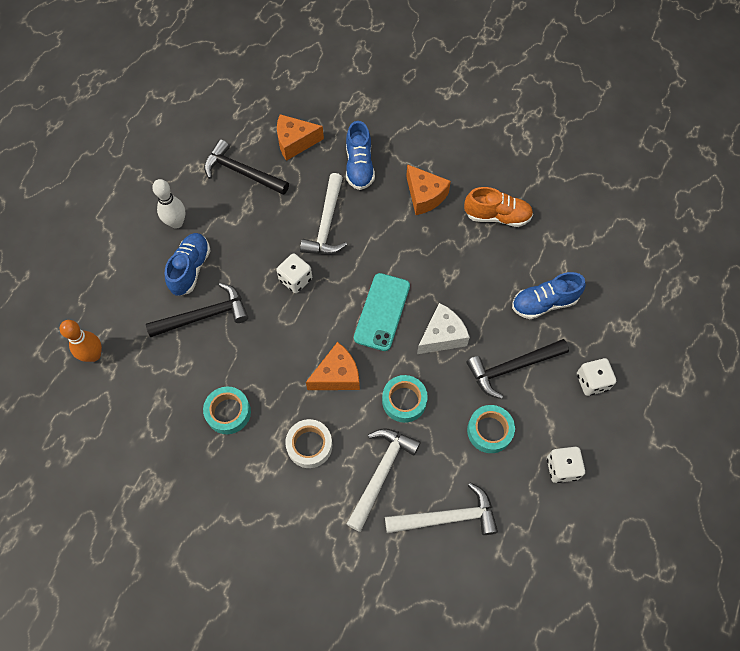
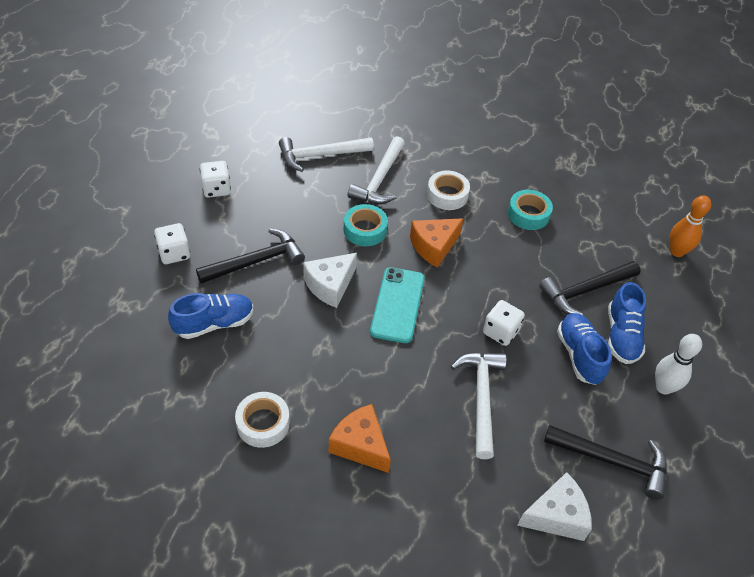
camera: 170 degrees right, 15 degrees down
orange cheese [277,114,324,161] -> white cheese [517,472,592,541]
blue shoe [346,121,375,190] -> blue shoe moved to [557,313,611,385]
orange shoe [464,187,533,227] -> white tape [235,392,290,448]
turquoise tape [467,405,515,453] -> none

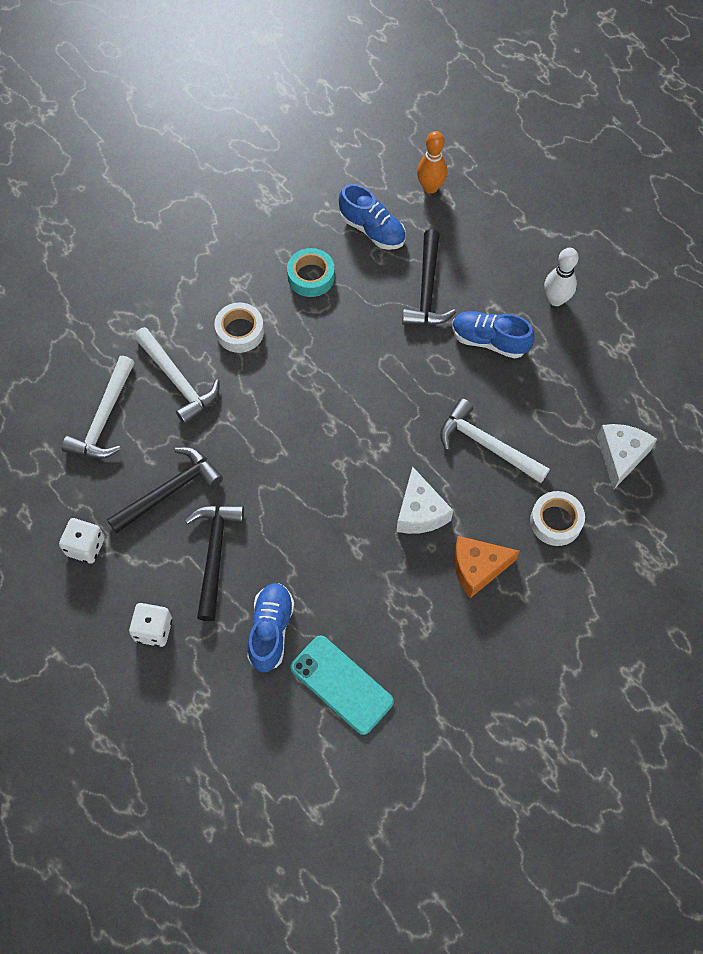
camera: 55 degrees left, 15 degrees up
white tape [235,392,290,448] -> white tape moved to [530,491,585,546]
white cheese [303,253,357,308] -> white cheese moved to [397,467,453,534]
turquoise tape [344,204,388,246] -> none
turquoise phone [370,267,424,343] -> turquoise phone moved to [290,635,394,735]
orange cheese [410,218,464,268] -> none
white dice [483,300,525,346] -> none
black hammer [544,425,667,500] -> black hammer moved to [107,447,223,534]
blue shoe [608,282,646,364] -> blue shoe moved to [339,184,406,250]

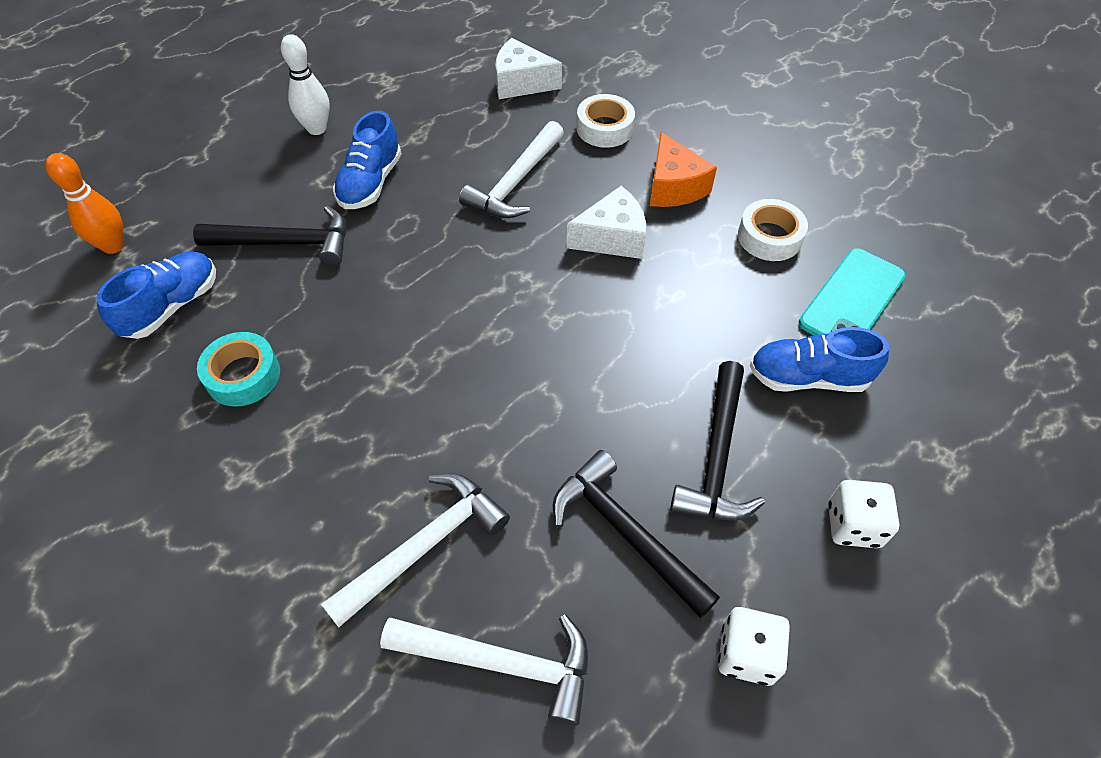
camera: 95 degrees left, 10 degrees down
black hammer [185,505,244,621] -> black hammer turned 75 degrees counterclockwise [670,361,765,521]
white tape [214,303,264,353] -> white tape moved to [738,199,808,261]

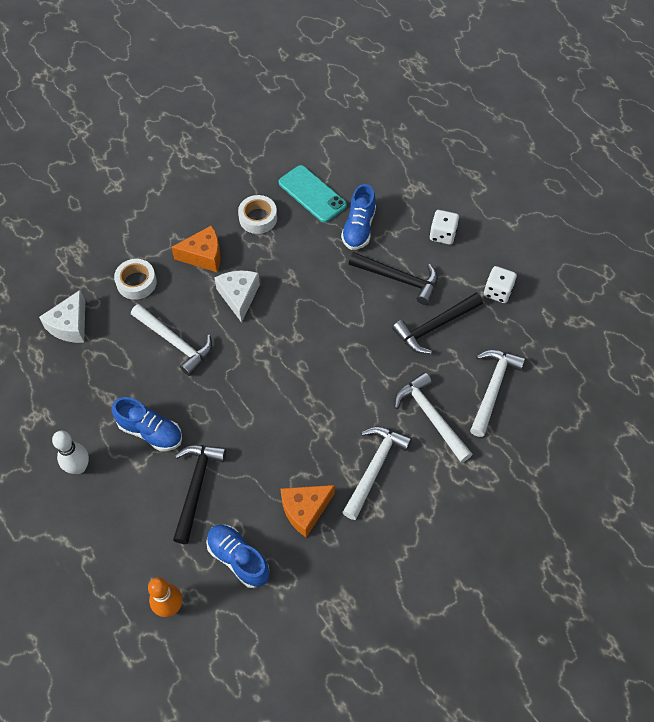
camera: 80 degrees left, 5 degrees up
turquoise tape [197,332,280,407] -> orange cheese [280,485,335,538]
none -> white hammer [342,426,412,520]

